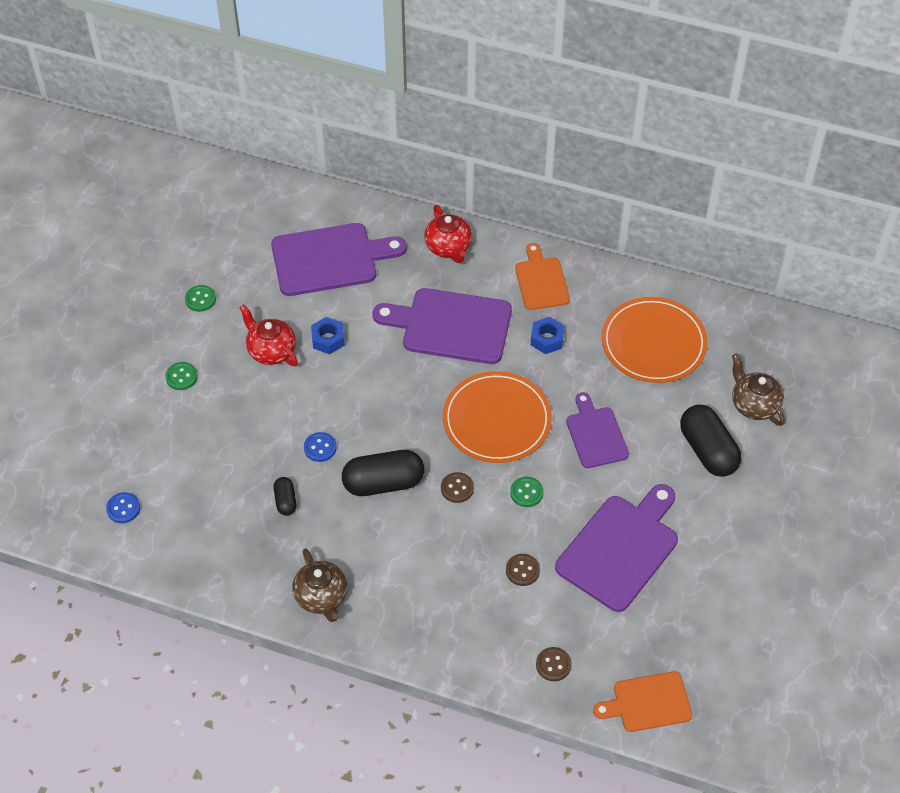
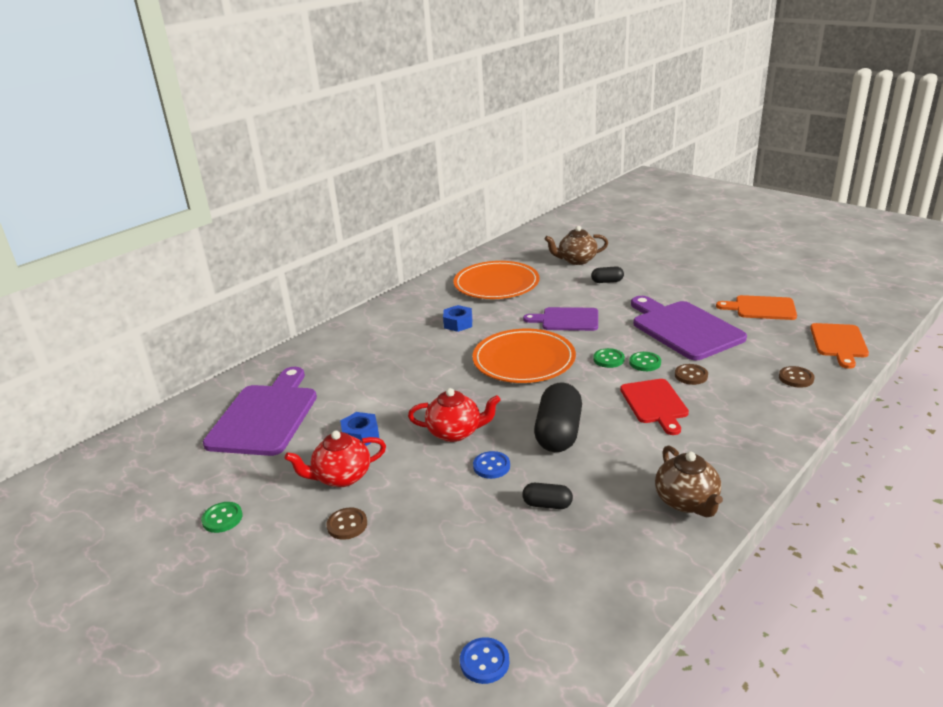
camera: 65 degrees left, 25 degrees down
green button [165,362,198,390] -> green button moved to [629,352,661,371]
brown teapot [293,548,347,622] -> brown teapot turned 75 degrees clockwise [655,445,723,517]
purple cutting board [373,288,512,364] -> none
red teapot [424,205,472,263] -> red teapot moved to [408,388,501,442]
brown button [441,472,474,503] -> brown button moved to [326,508,367,540]
orange cutting board [515,243,570,310] -> orange cutting board moved to [716,295,797,320]
black capsule [680,405,741,477] -> black capsule [591,267,624,283], size x0.50
none -> red cutting board [620,379,689,435]

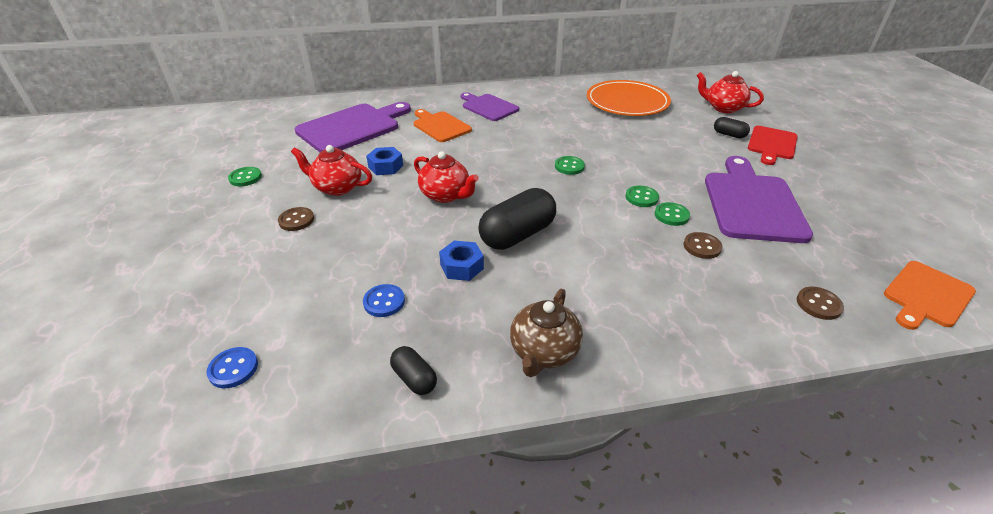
camera: 35 degrees right, 10 degrees up
blue nut [443,305,472,332] -> blue nut moved to [439,241,484,281]
orange plate [472,329,576,383] -> green button [555,156,585,175]
blue button [473,451,510,479] -> blue button moved to [363,284,405,317]
black capsule [522,483,573,509] -> black capsule moved to [390,346,437,395]
purple cutting board [523,307,598,331] -> purple cutting board moved to [461,92,519,121]
brown teapot [545,226,608,265] -> red teapot [696,71,764,113]
red cutting board [620,379,689,435] -> red cutting board moved to [748,126,798,165]
orange cutting board [716,295,797,320] -> orange cutting board moved to [414,109,472,142]

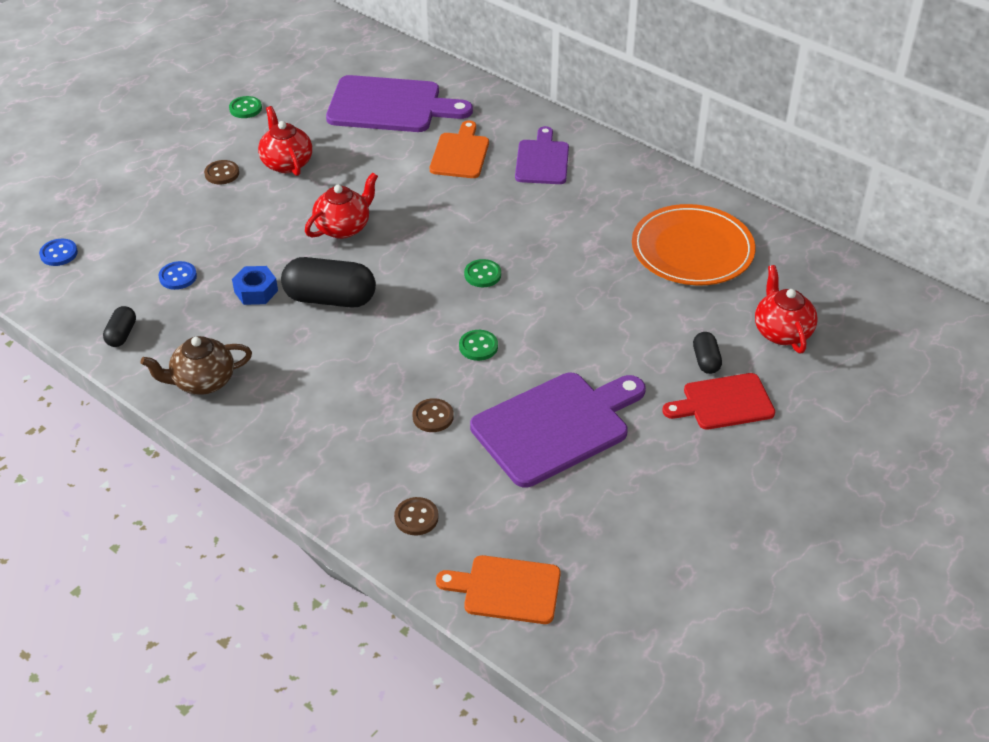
camera: 50 degrees right, 5 degrees up
blue nut [366,147,403,175] -> none
red teapot [414,151,479,203] -> red teapot turned 135 degrees counterclockwise [305,172,378,239]
green button [654,202,690,226] -> none

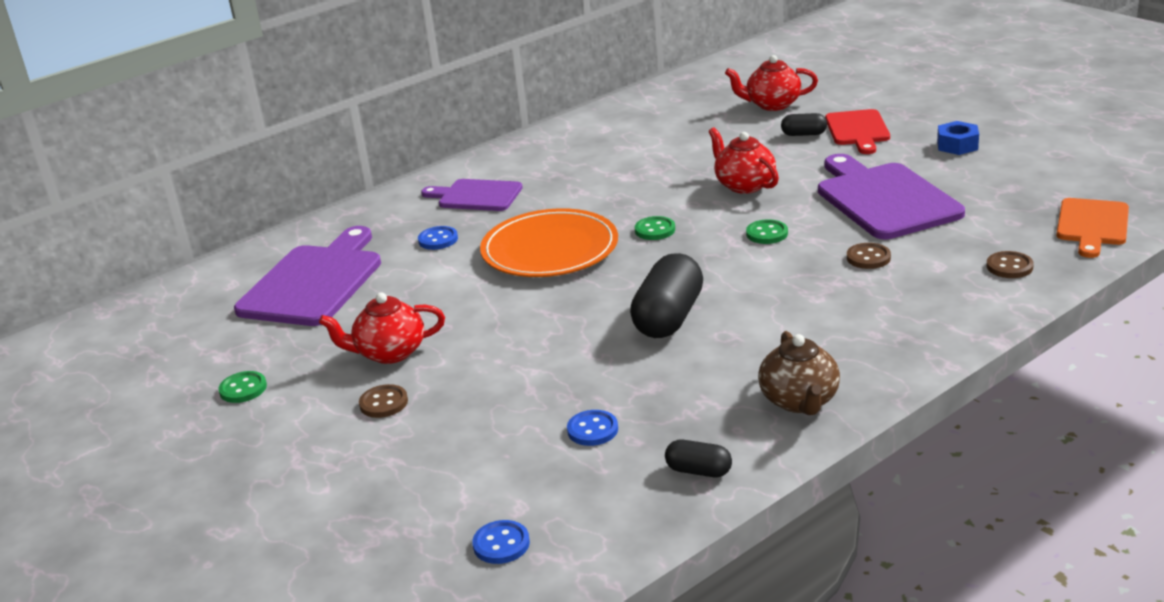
camera: 75 degrees left, 15 degrees down
blue nut [232,266,278,305] -> blue nut moved to [937,121,979,155]
red teapot [305,172,378,239] -> red teapot moved to [709,127,779,194]
orange cutting board [430,121,489,178] -> blue button [418,226,458,250]
orange plate [632,204,755,285] -> orange plate moved to [480,208,618,277]

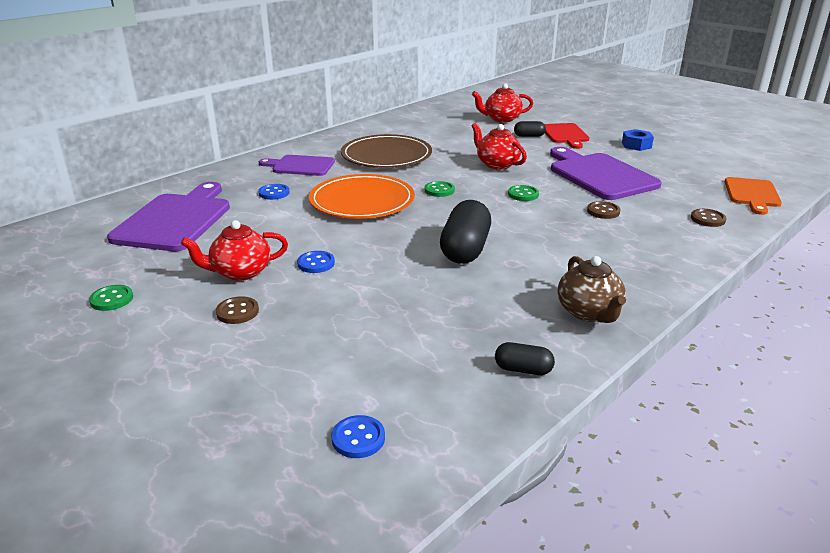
camera: 10 degrees left, 0 degrees up
blue button [567,410,618,446] -> blue button moved to [297,251,335,273]
none -> brown plate [341,134,432,168]

